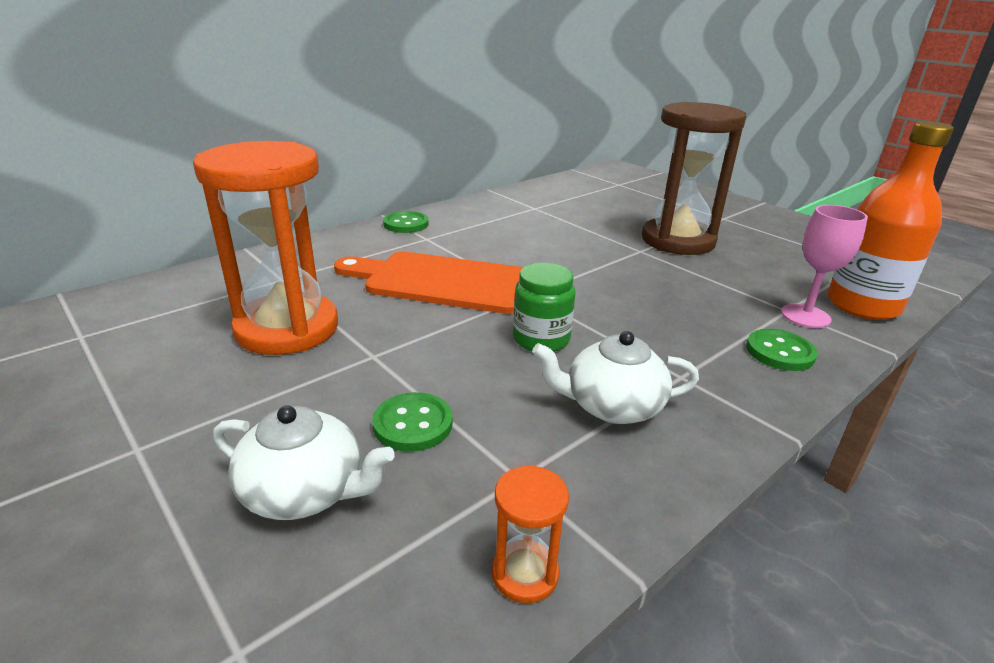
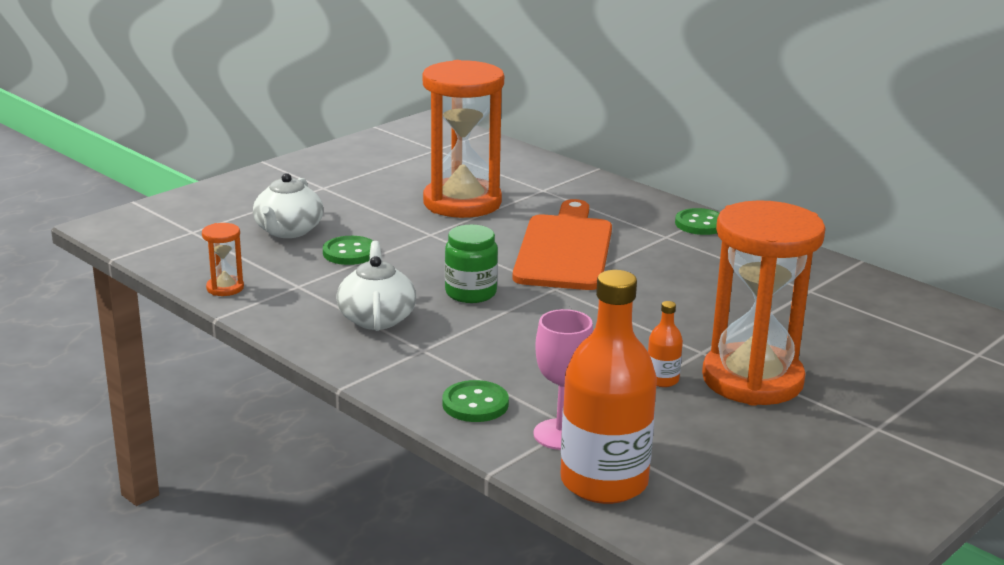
camera: 85 degrees right, 5 degrees down
brown hourglass [642,102,746,255] -> orange hourglass [702,200,825,406]
none -> orange bottle [648,301,683,387]

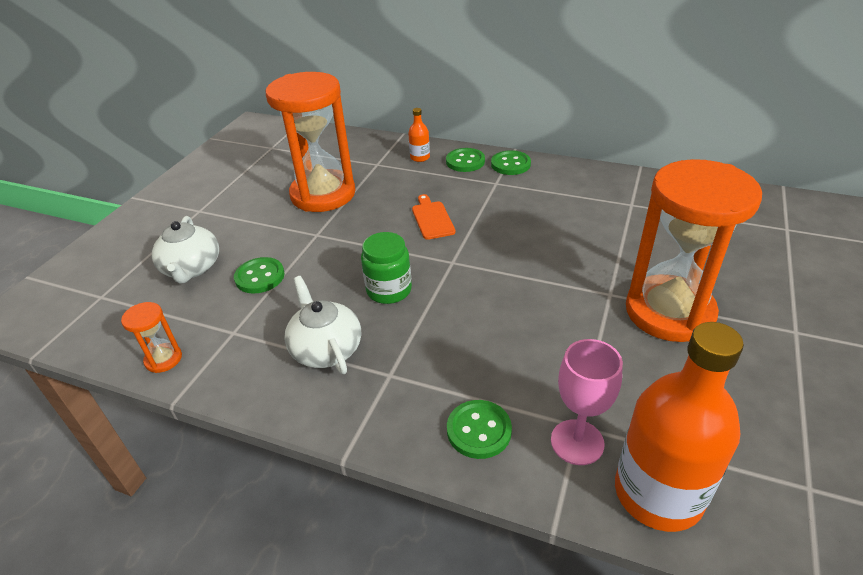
camera: 20 degrees left, 15 degrees up
orange cutting board [513,199,612,290] -> orange cutting board [412,194,456,240], size x0.46
orange bottle [648,301,683,387] -> orange bottle moved to [408,108,430,162]
none -> green button [446,148,485,172]

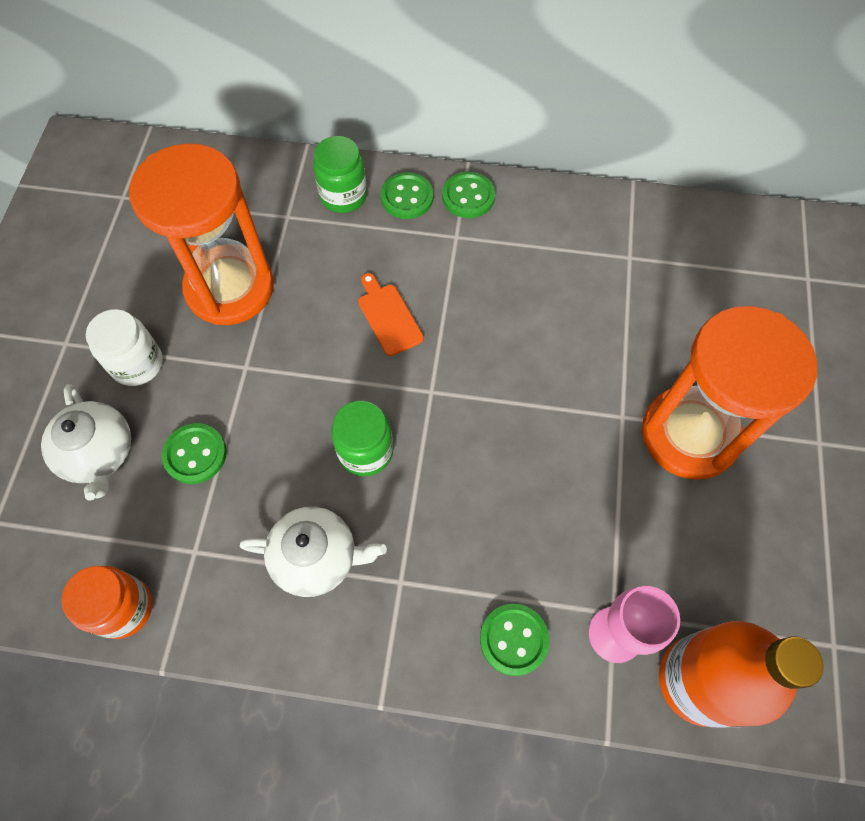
camera: 15 degrees left, 25 degrees up
orange hourglass [121,302,182,373] -> orange jar [61,566,152,639]
white teapot [285,276,361,374] -> white teapot turned 135 degrees clockwise [240,507,387,597]
orange bottle [408,108,430,162] -> green jar [313,136,367,213]
none -> white jar [86,309,163,386]

